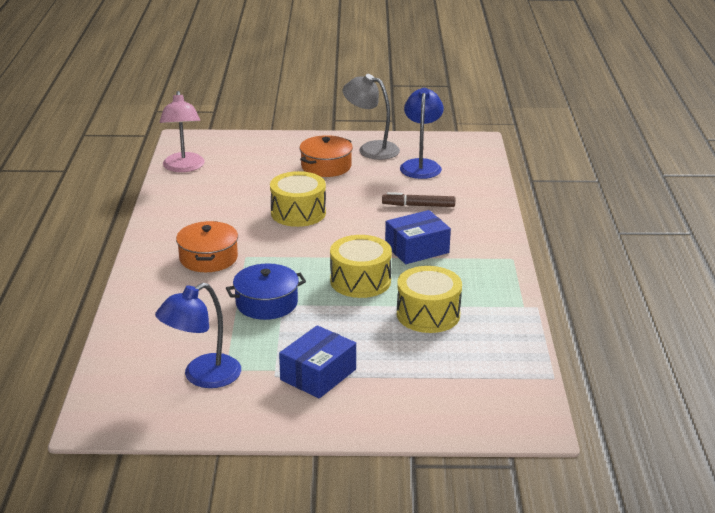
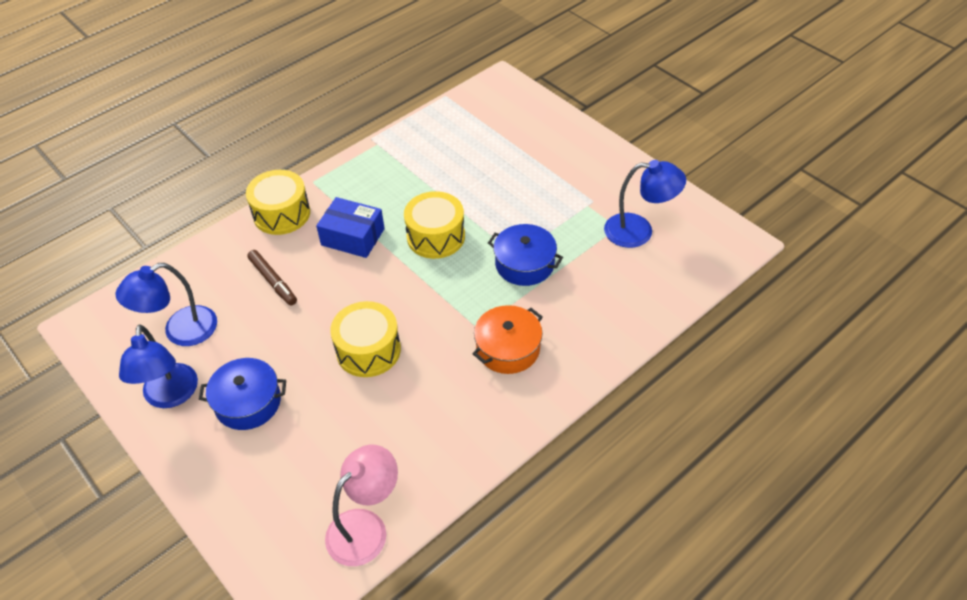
camera: 130 degrees left, 20 degrees up
blue box [279,325,356,398] -> none
orange pot [300,135,353,177] -> blue pot [199,358,286,430]
grey lamp [343,74,400,160] -> blue lamp [119,324,198,408]
yellow drum [397,266,462,333] -> yellow drum moved to [246,170,310,235]

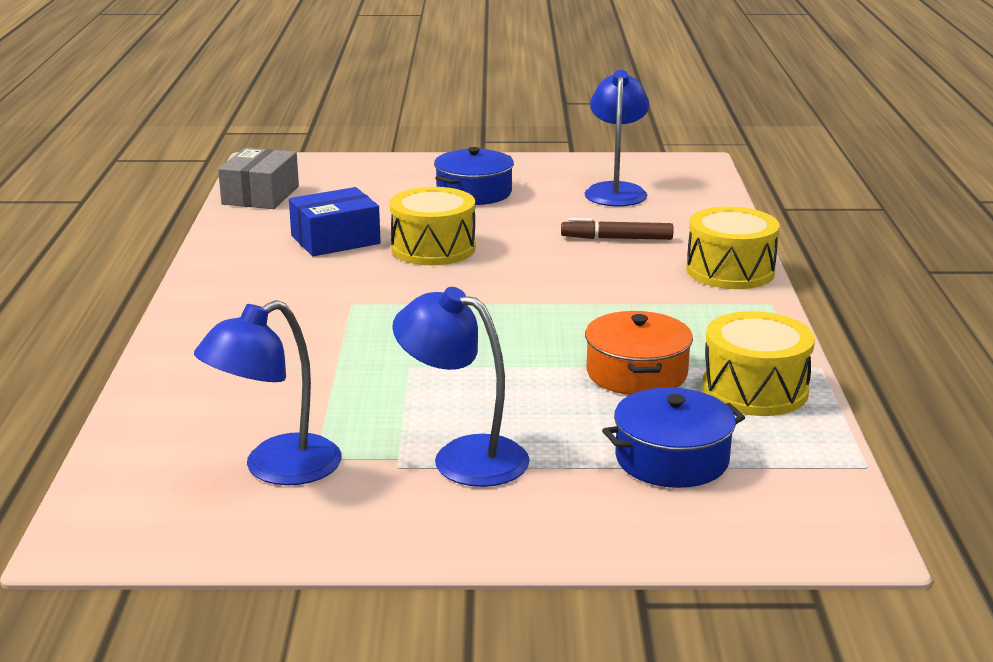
camera: 130 degrees right, 25 degrees down
blue lamp [119,324,198,408] -> blue lamp moved to [392,287,530,487]
blue box [316,197,385,258] -> blue box moved to [289,187,381,256]
pink lamp [325,445,398,566] -> grey box [218,148,299,209]
yellow drum [404,191,465,259] -> yellow drum moved to [702,311,815,416]
orange pot [473,305,543,374] -> orange pot moved to [585,311,693,395]
blue pot [488,224,563,286] -> blue pot moved to [602,387,745,488]

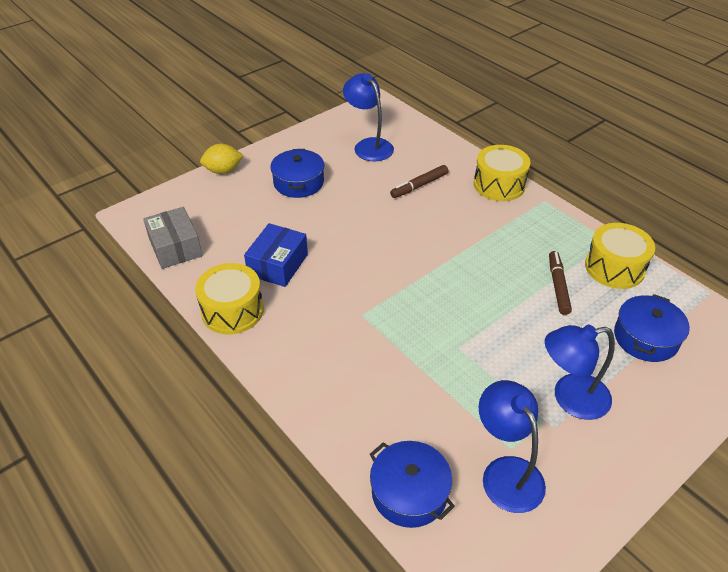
camera: 40 degrees left, 20 degrees up
blue lamp [194,300,342,485] -> blue lamp turned 150 degrees clockwise [479,380,546,513]
yellow drum [390,187,476,265] -> yellow drum moved to [195,263,264,334]
orange pot [585,311,693,395] -> brown marker [549,251,572,315]
none -> yellow lemon [200,144,244,174]
none -> blue pot [370,441,455,528]

